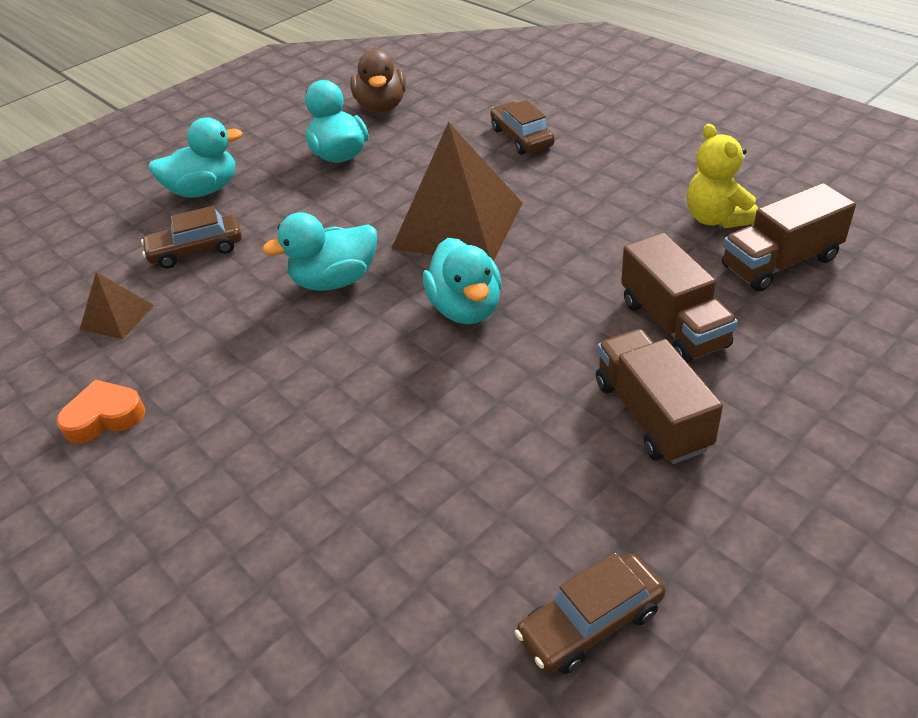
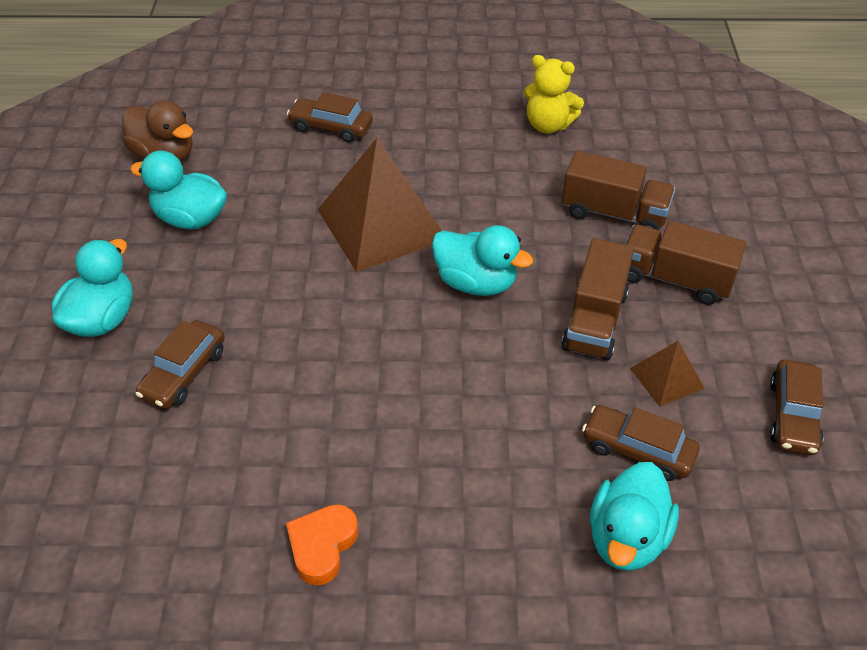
camera: 50 degrees left, 5 degrees up
brown pyramid [80,272,154,339] -> brown pyramid moved to [630,341,705,407]
turquoise duck [262,212,377,291] -> turquoise duck moved to [590,462,679,571]
brown truck [722,183,856,292] -> brown truck moved to [561,238,634,361]
none -> brown car [582,405,700,481]

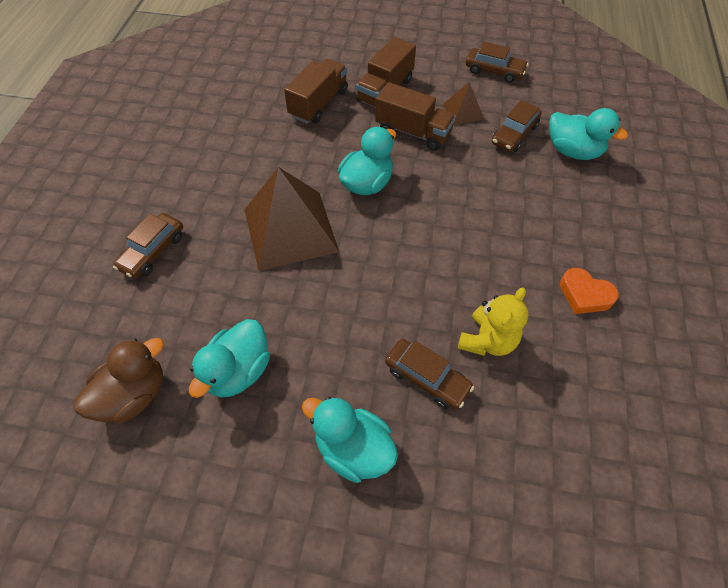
camera: 80 degrees left, 10 degrees up
yellow teddy bear [524,55,584,133] -> yellow teddy bear moved to [458,287,528,356]

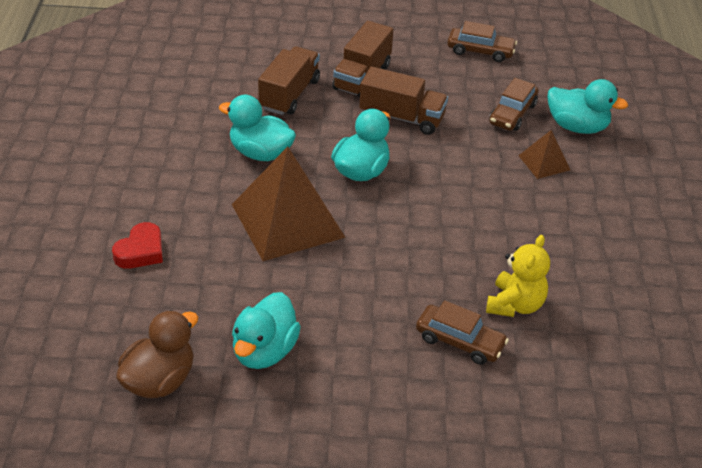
camera: 10 degrees left, 15 degrees down
brown car [113,213,183,279] -> red heart [112,222,163,269]
turquoise duck [302,397,398,483] -> turquoise duck moved to [219,95,296,161]
brown pyramid [443,82,484,125] -> brown pyramid moved to [518,130,570,179]
orange heart [560,268,619,314] -> none

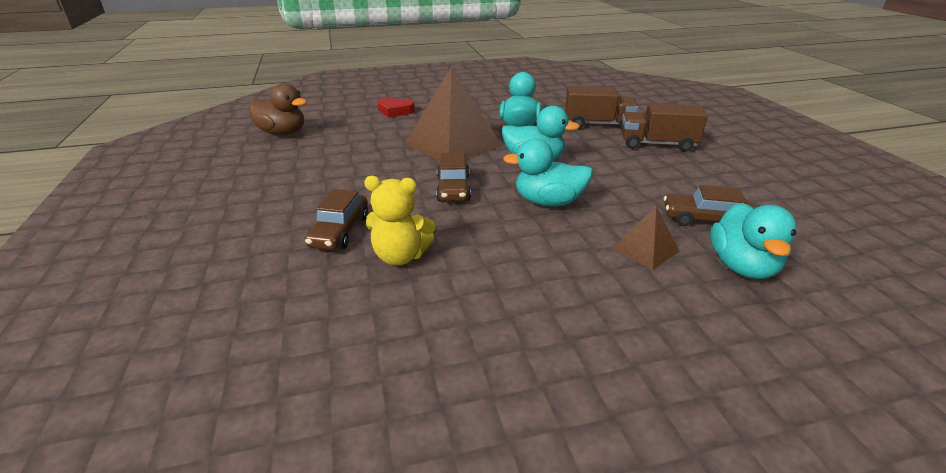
camera: 75 degrees right, 10 degrees down
turquoise duck [232,292,301,369] -> turquoise duck moved to [503,138,593,207]
brown truck [359,67,448,135] -> none
brown car [447,21,517,62] -> brown car moved to [436,152,471,202]

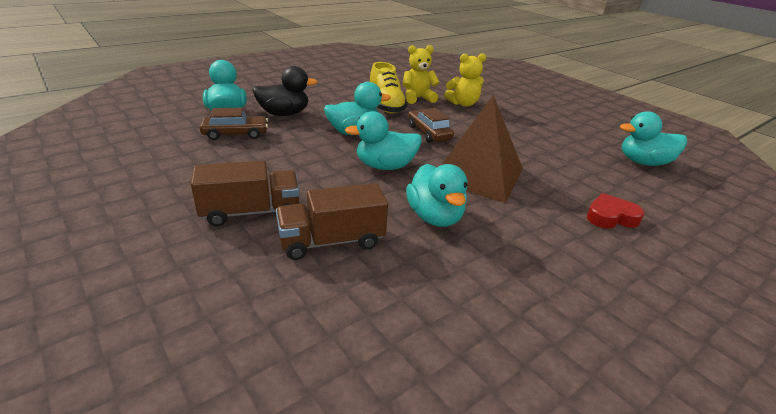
camera: 155 degrees right, 0 degrees up
brown duck [249,83,307,135] -> turquoise duck [620,111,687,166]
brown car [305,189,368,250] -> yellow teddy bear [444,53,486,107]
brown pyramid [613,206,680,270] -> black duck [252,66,318,116]
none -> yellow shoe [370,62,408,114]

